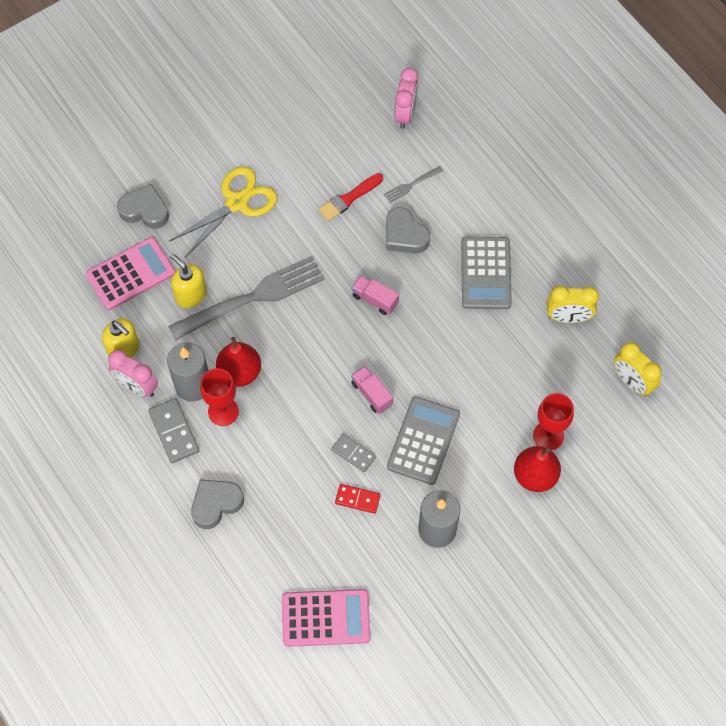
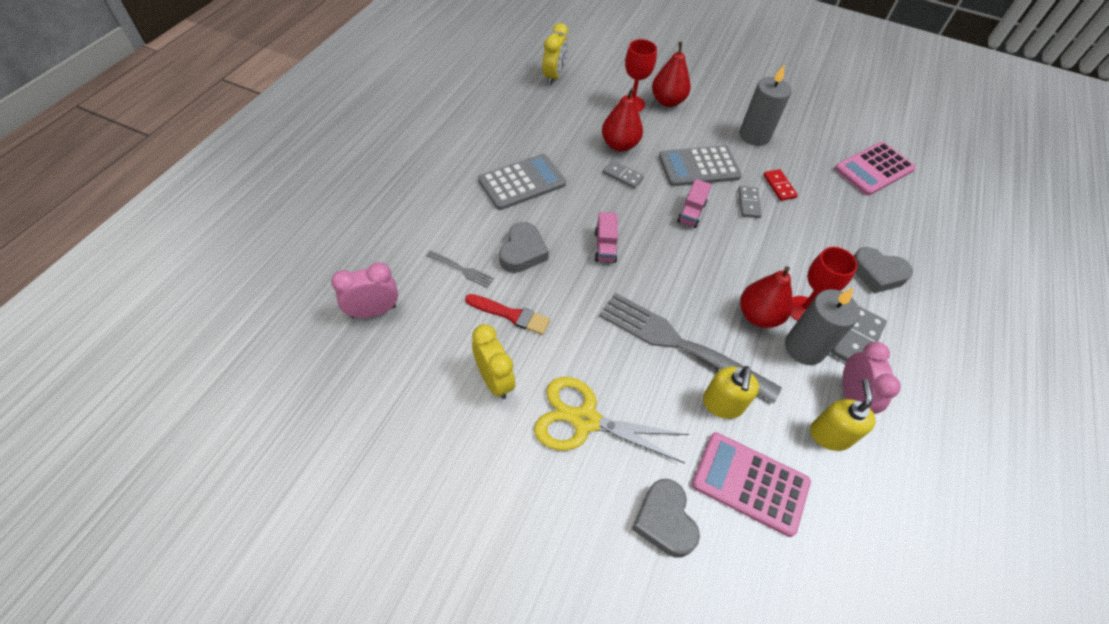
camera: 125 degrees left, 10 degrees down
pink calculator [282,589,370,647] -> pink calculator turned 90 degrees counterclockwise [834,142,916,196]
yellow clock [547,286,599,323] -> yellow clock moved to [472,324,515,399]
none -> red pear [602,88,643,151]
none -> grey domino [602,160,644,189]

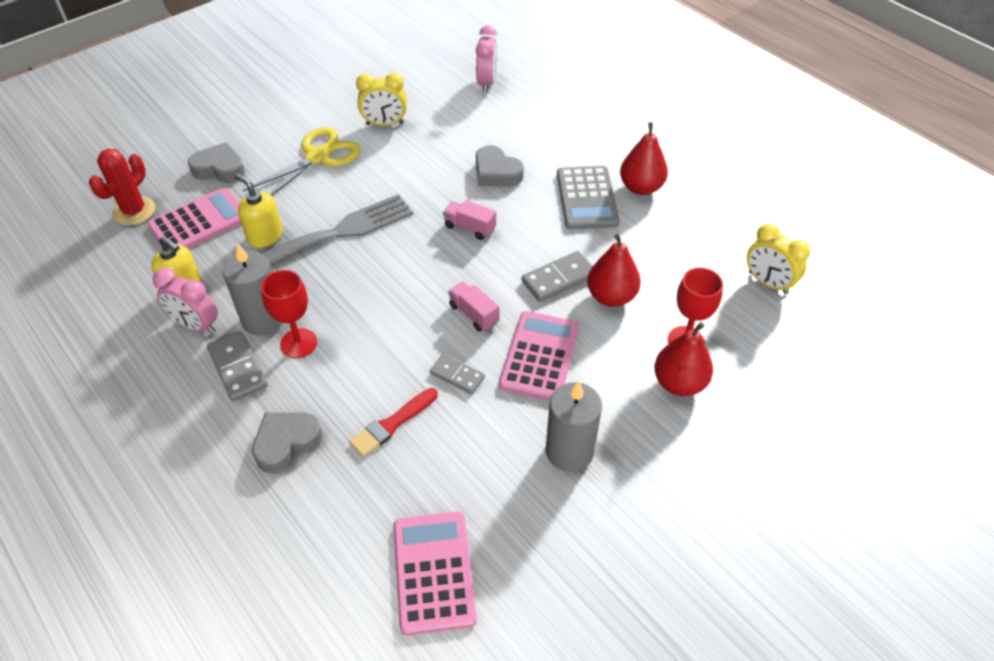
camera: 120 degrees right, 5 degrees down
grey fork [426,251,494,288] -> none
red brush [465,294,550,335] -> red brush moved to [349,388,438,457]
grey domino [602,160,644,189] -> grey domino [522,251,593,302], size x1.50
grey calculator [659,145,742,186] -> pink calculator [499,311,579,401]
red pear [740,266,793,328] -> red pear moved to [620,122,668,195]
red domino [763,169,798,201] -> none
none -> red cactus [89,149,155,225]

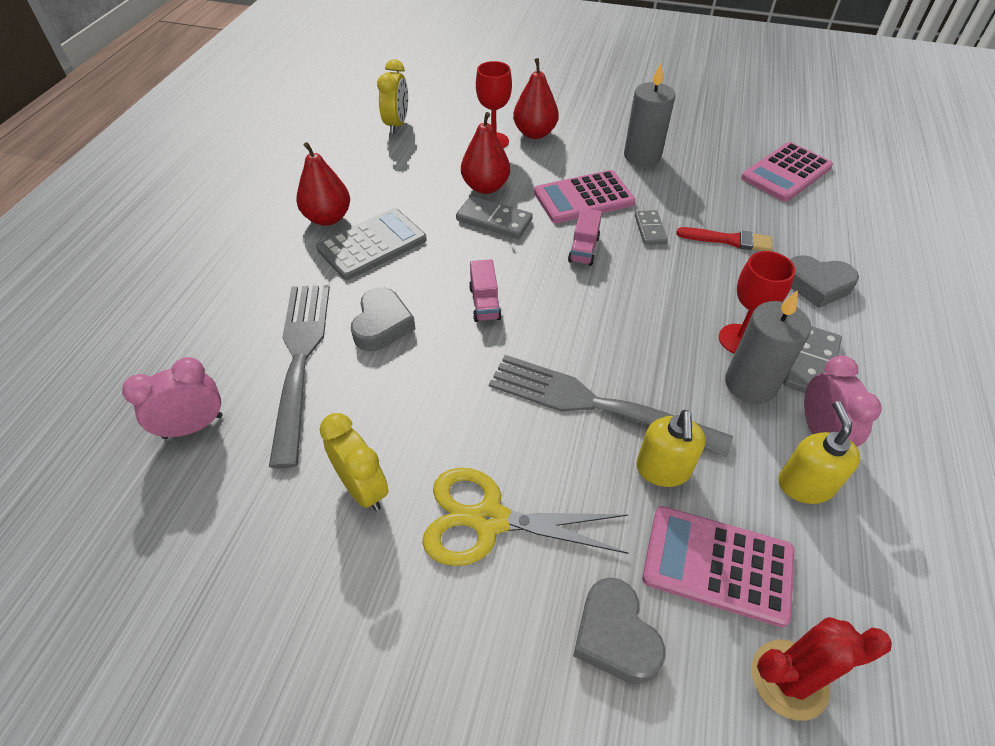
camera: 125 degrees left, 0 degrees up
none -> grey fork [269,285,330,468]

